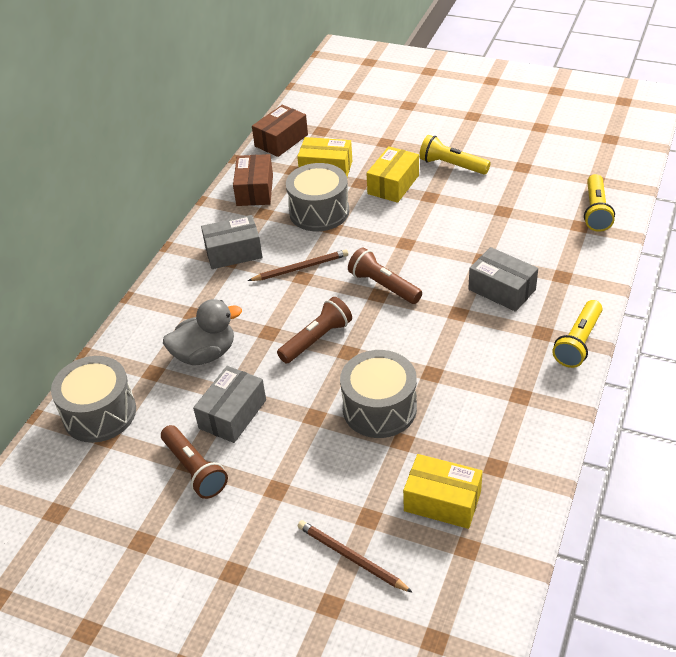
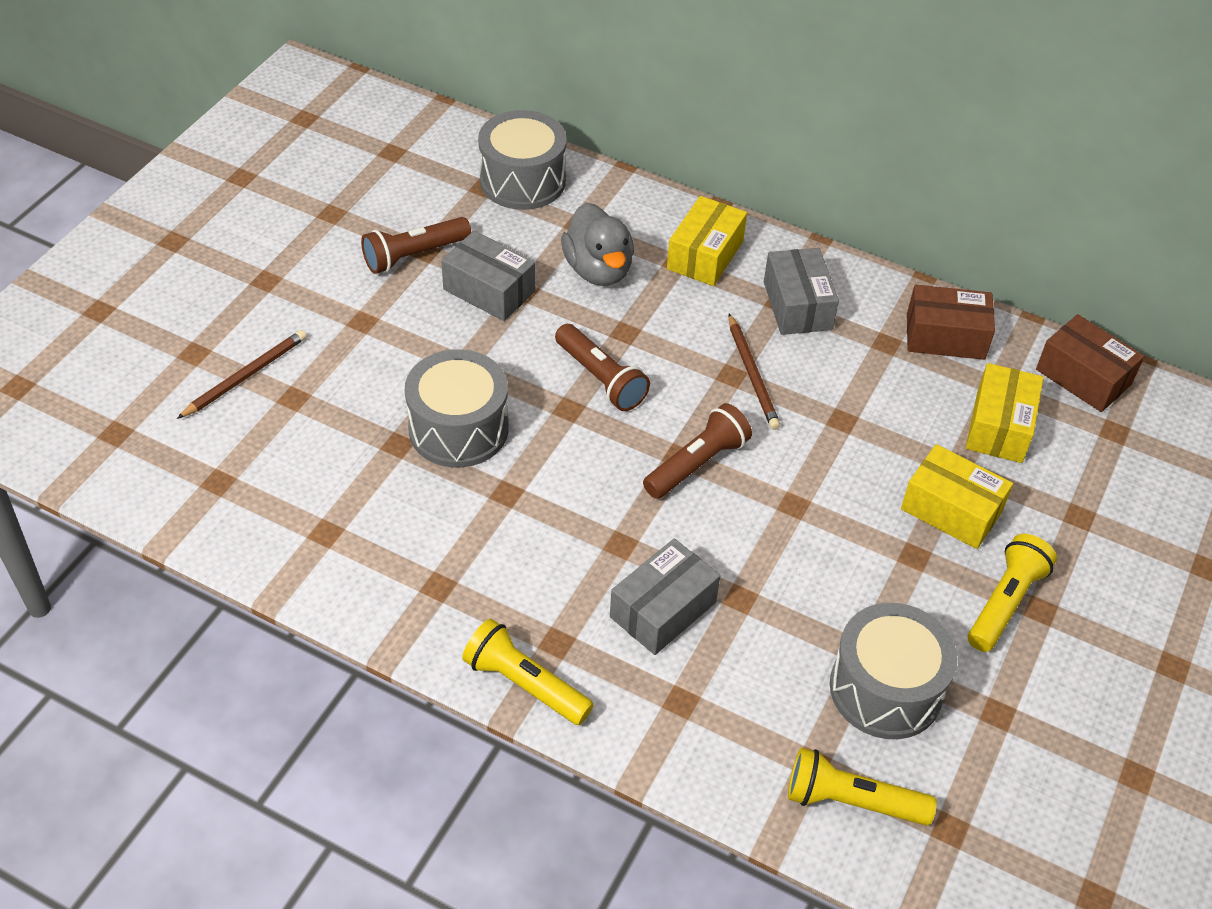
camera: 90 degrees right, 5 degrees up
grey drum [286,163,349,231] -> grey drum moved to [830,603,958,739]
yellow box [403,454,483,529] -> yellow box moved to [667,196,747,286]

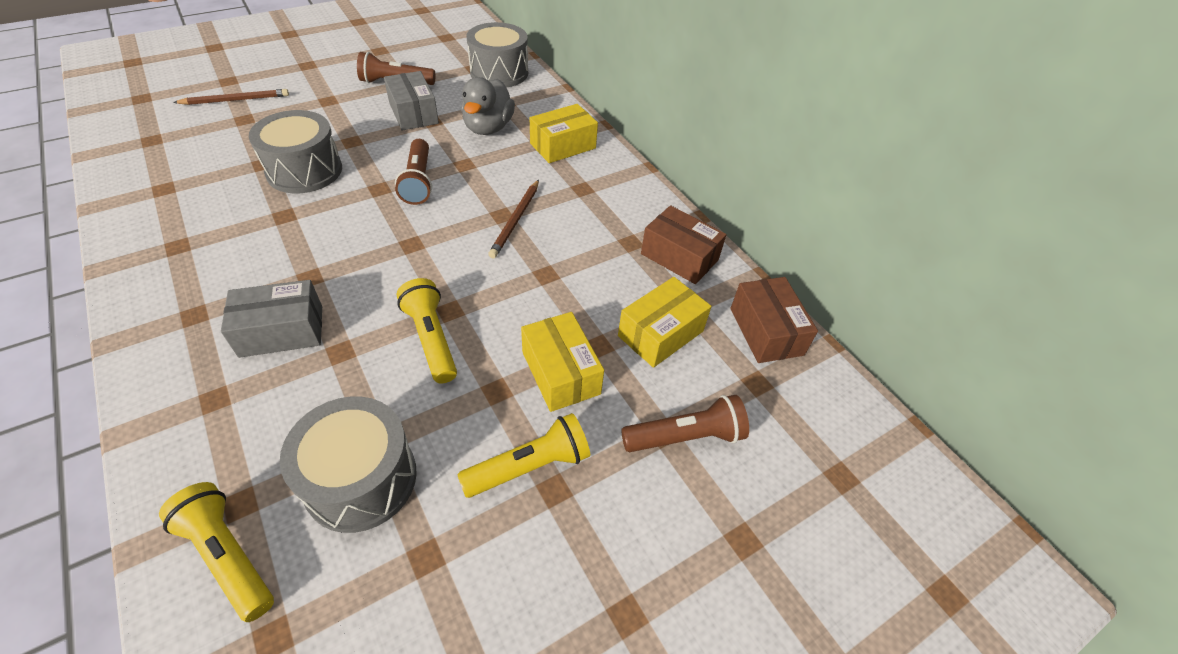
camera: 30 degrees right, 0 degrees up
yellow flashlight [462,619,594,725] -> yellow flashlight moved to [397,278,457,383]
brown flashlight [643,403,752,499] -> brown flashlight moved to [621,395,749,452]
grey box [764,248,839,335] -> none

